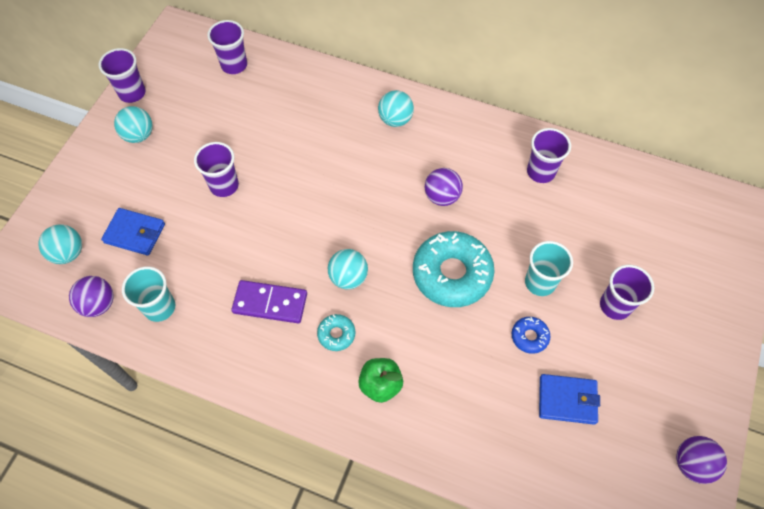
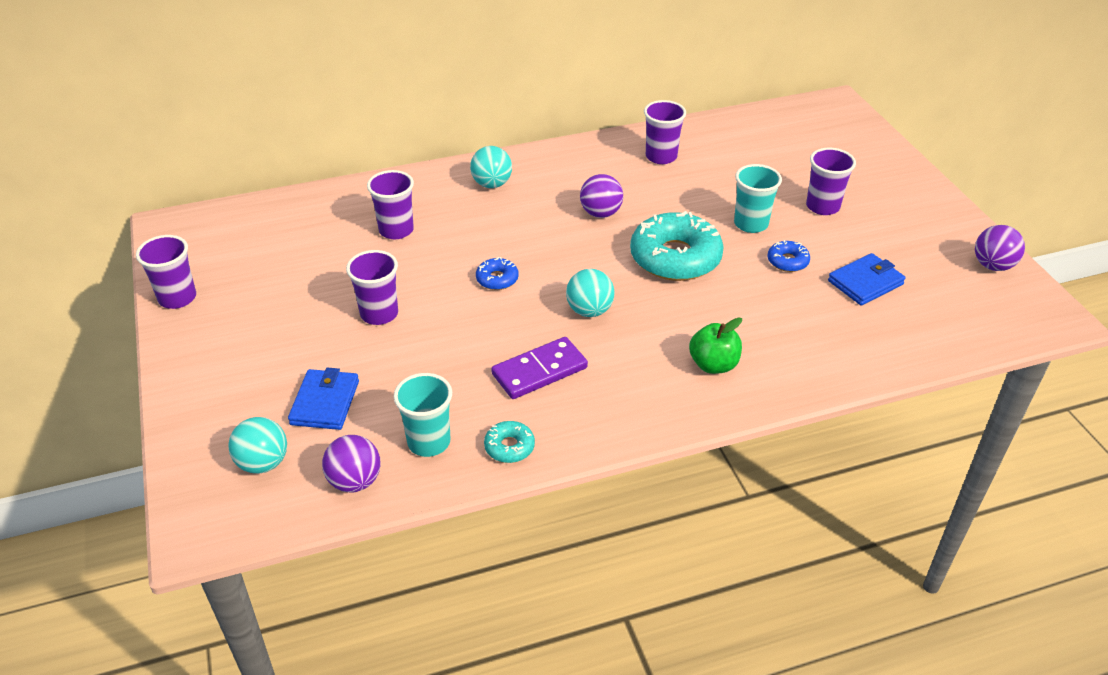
camera: 40 degrees left, 20 degrees down
blue wallet [101,208,165,256] -> blue wallet turned 60 degrees counterclockwise [288,367,359,430]
turquoise ball [114,106,153,143] -> none
purple cup [207,20,247,74] -> purple cup moved to [367,170,414,239]
turquoise donut [317,314,355,351] -> turquoise donut moved to [484,421,535,463]
none -> blue donut [476,257,519,290]

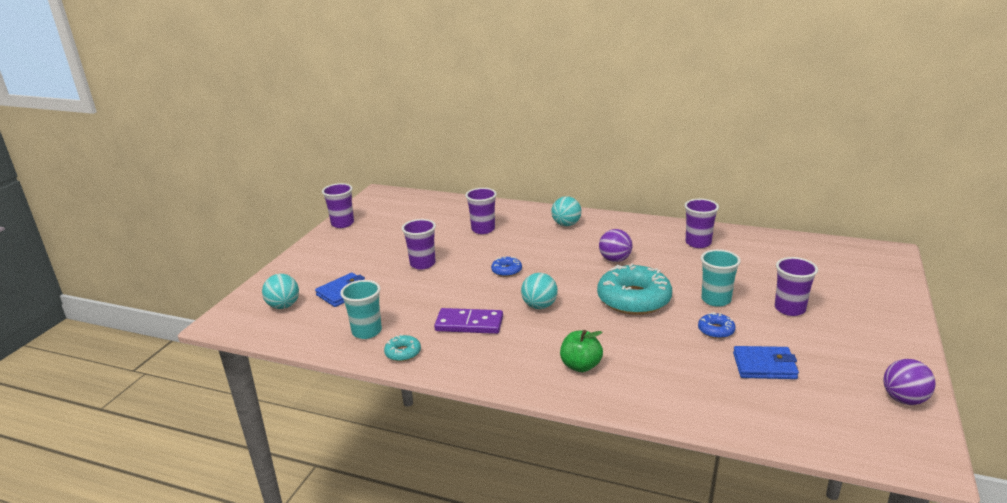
camera: 40 degrees right, 15 degrees down
purple ball [322,435,381,493] -> none

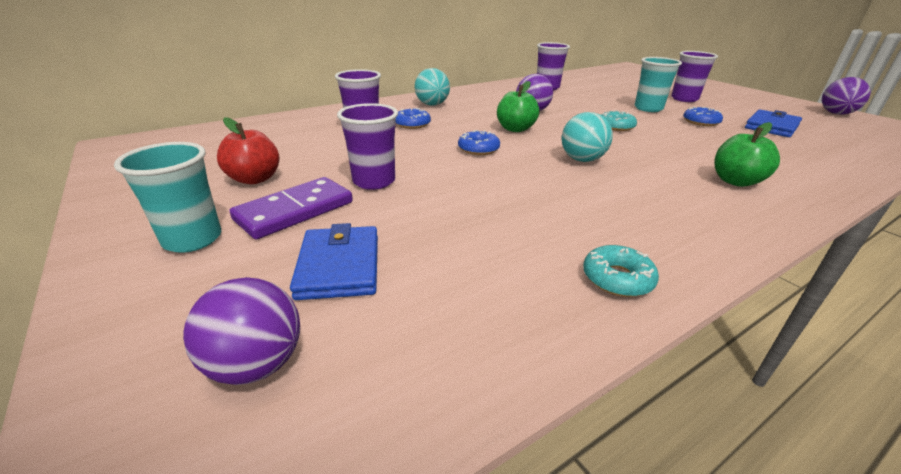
camera: 55 degrees left, 5 degrees up
turquoise ball [262,274,299,309] -> purple ball [183,277,300,385]
purple cup [322,183,354,228] -> none
turquoise cup [340,280,382,339] -> turquoise cup moved to [114,142,221,253]
purple domino [434,308,503,334] -> purple domino moved to [230,177,353,239]
turquoise donut [597,263,672,315] -> turquoise donut [602,110,637,131], size x0.45
none -> red apple [217,117,279,184]
none -> blue donut [395,108,431,129]
none -> green apple [497,81,539,132]

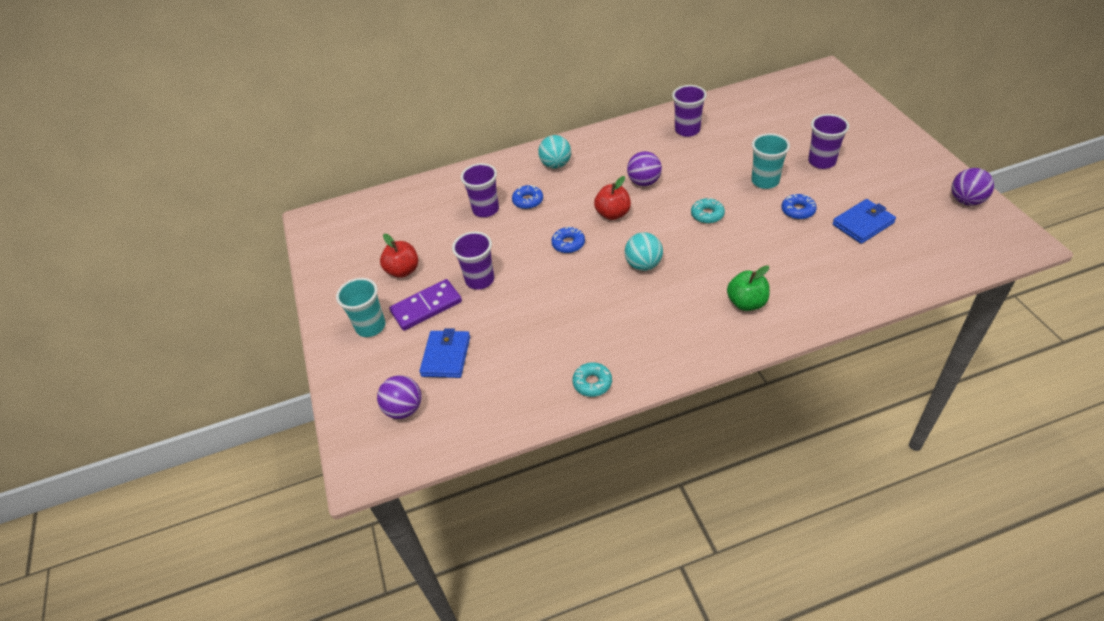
camera: 20 degrees right, 15 degrees up
green apple [497,81,539,132] -> red apple [594,176,631,220]

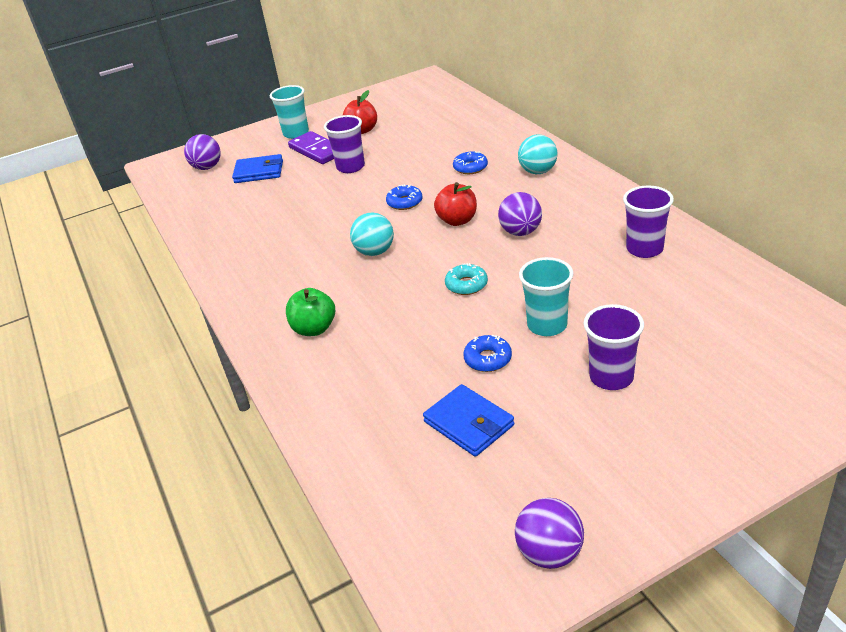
camera: 80 degrees right, 10 degrees down
purple cup [461,163,499,217] -> none
turquoise donut [572,362,612,397] -> none

